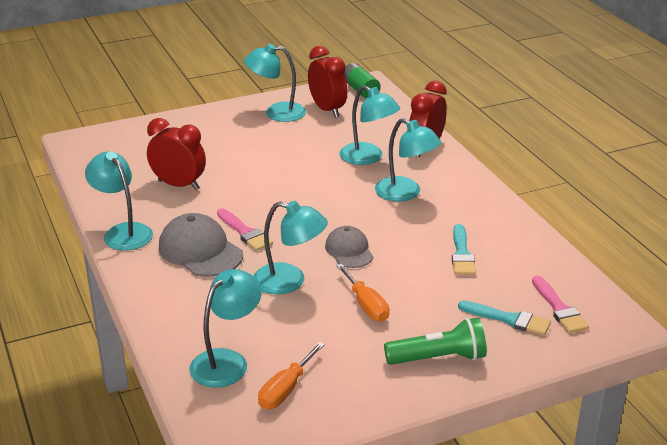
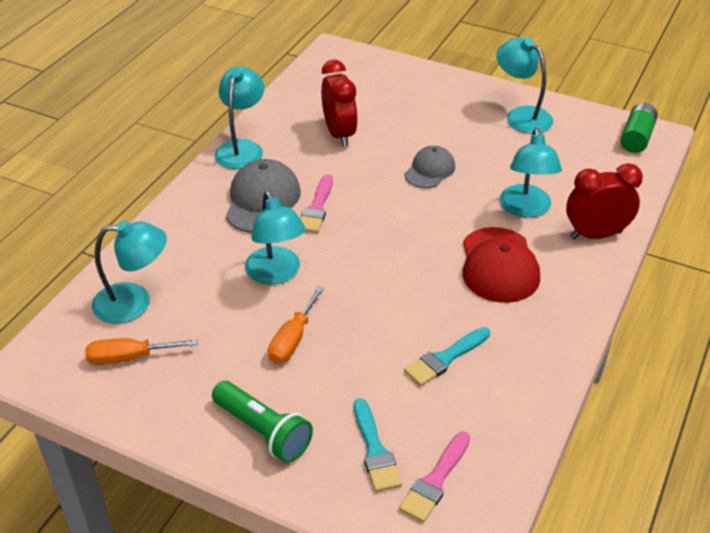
camera: 50 degrees right, 10 degrees up
red clock [308,46,347,118] -> none
grey cap [325,226,374,268] -> grey cap moved to [404,146,455,188]
turquoise lamp [375,118,442,201] -> red cap [463,227,540,303]

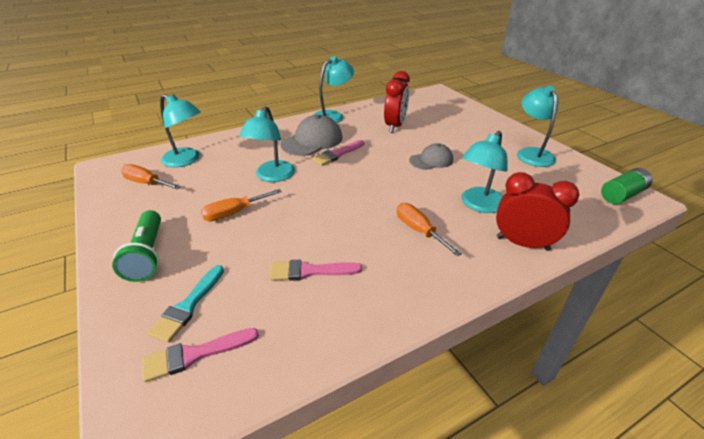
camera: 35 degrees right, 5 degrees down
turquoise brush [404,327,490,386] -> pink brush [269,260,362,281]
red cap [463,227,540,303] -> orange screwdriver [397,203,462,256]

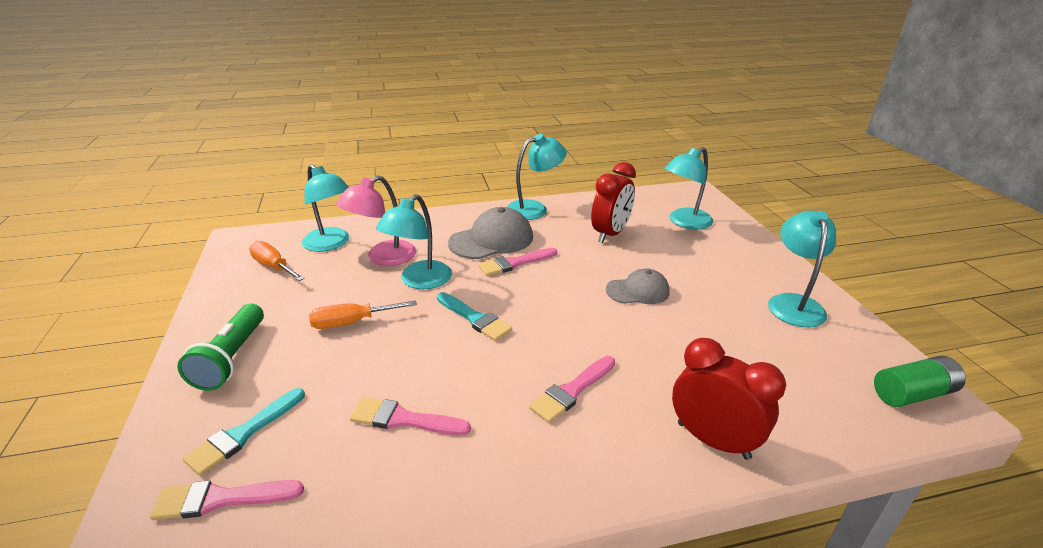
camera: 15 degrees right, 5 degrees down
orange screwdriver [397,203,462,256] -> pink brush [529,356,615,423]
turquoise lamp [461,131,507,213] -> turquoise lamp moved to [664,147,713,229]
none -> pink lamp [336,175,416,266]
none -> turquoise brush [437,292,512,341]

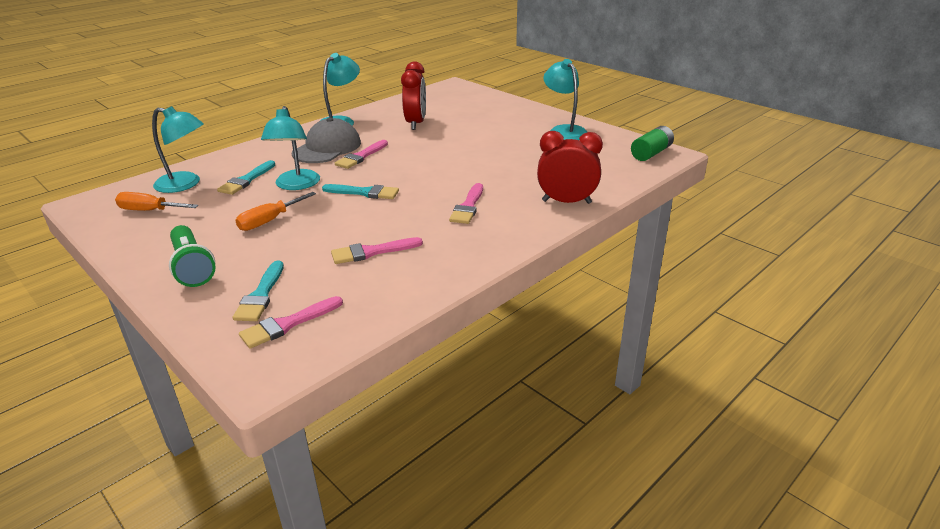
camera: 30 degrees left, 0 degrees up
pink lamp [336,175,416,266] -> turquoise brush [217,160,275,195]
grey cap [606,268,670,304] -> none
turquoise lamp [664,147,713,229] -> none

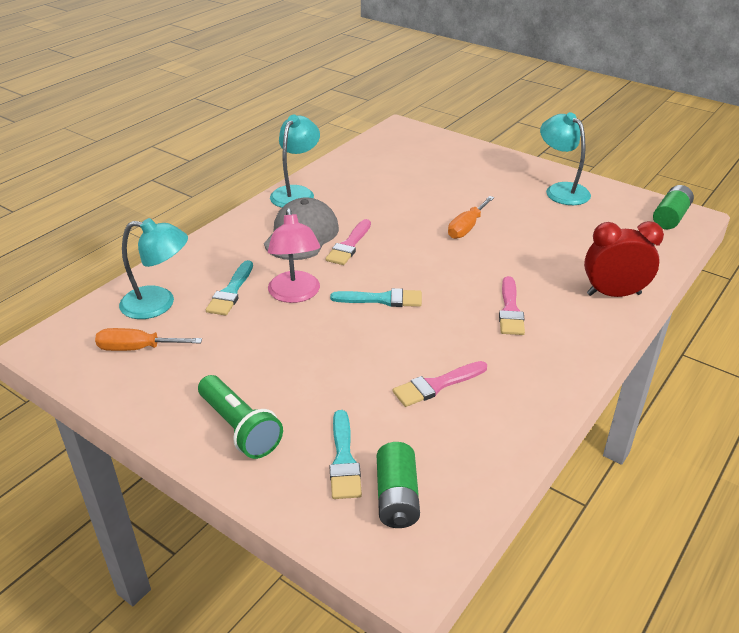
camera: 10 degrees left, 5 degrees up
orange screwdriver [235,192,316,231] -> orange screwdriver moved to [448,196,494,239]
pink brush [239,296,343,349] -> green battery [377,442,420,528]
turquoise lamp [261,106,320,190] -> pink lamp [268,208,320,303]
red clock [401,61,426,130] -> none

